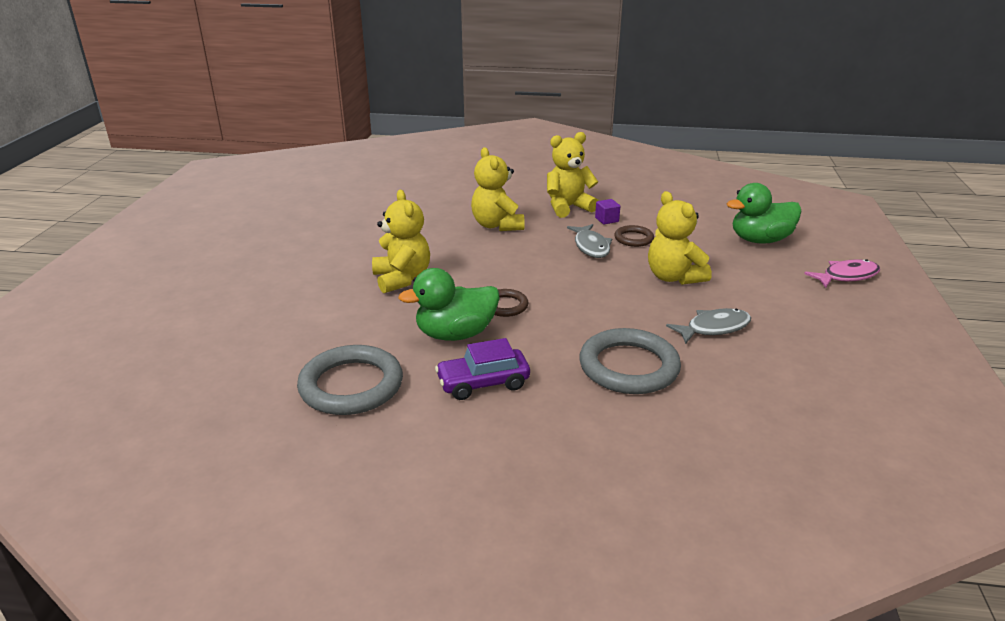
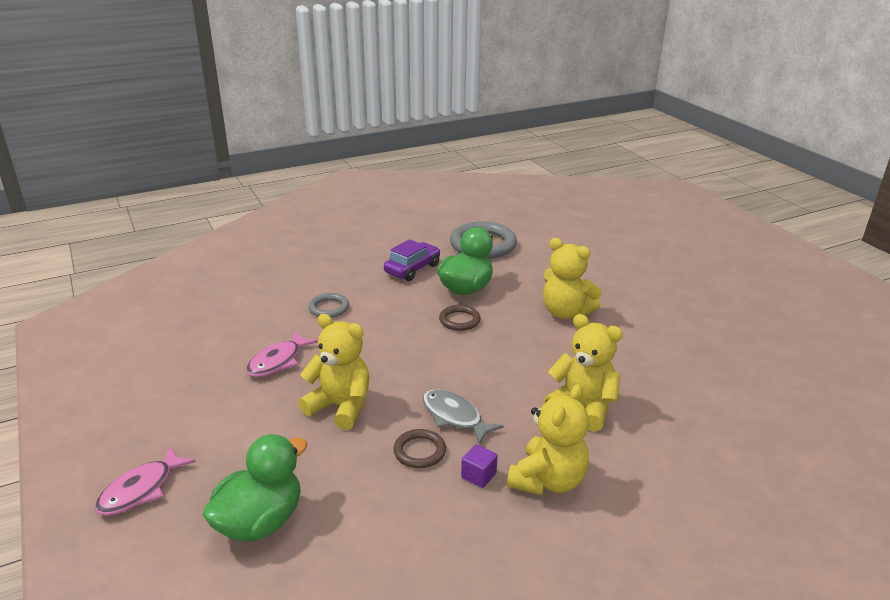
camera: 145 degrees right, 0 degrees up
grey ring [579,328,681,394] -> grey ring [308,293,349,318], size x0.52
grey fish [666,308,751,344] -> pink fish [246,331,318,377]

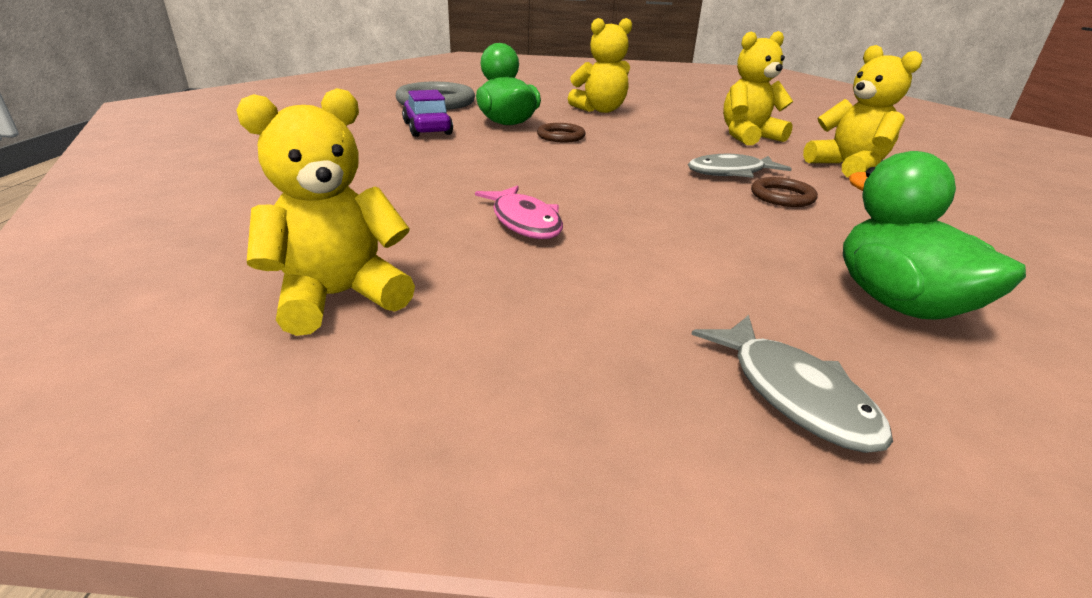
camera: 60 degrees left, 0 degrees up
pink fish [95,445,196,516] -> grey fish [691,315,893,453]
yellow teddy bear [298,314,370,430] -> yellow teddy bear moved to [236,88,415,336]
grey ring [308,293,349,318] -> none
purple cube [461,444,498,488] -> none

